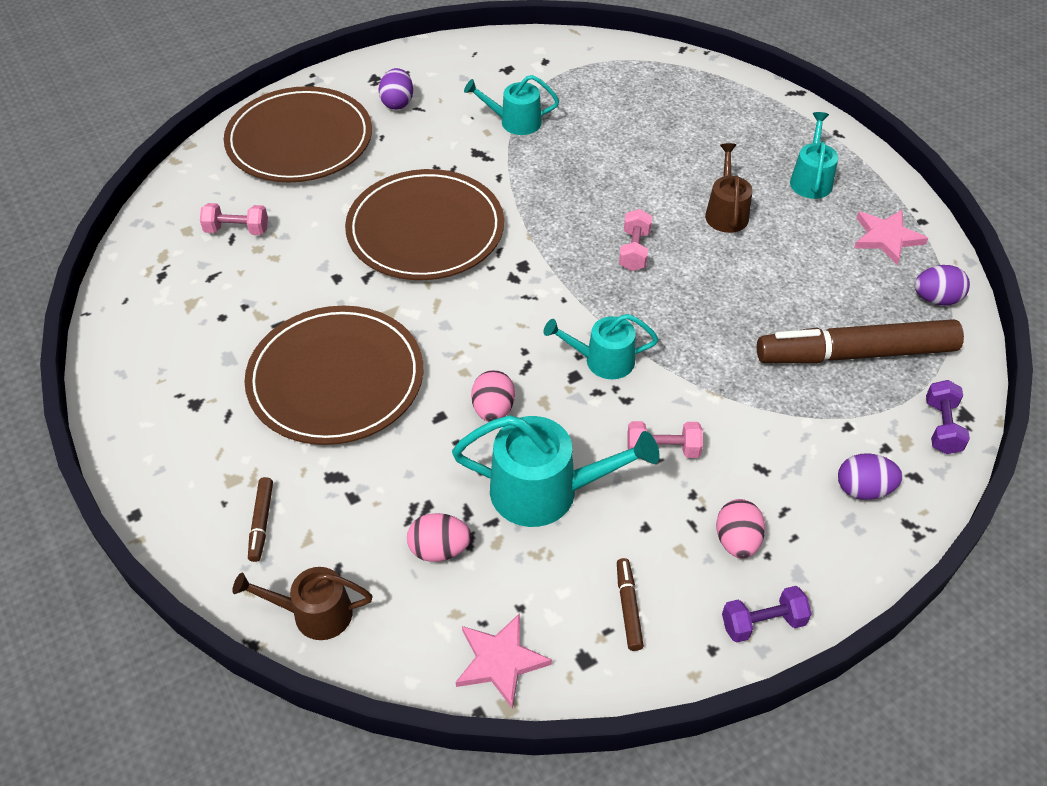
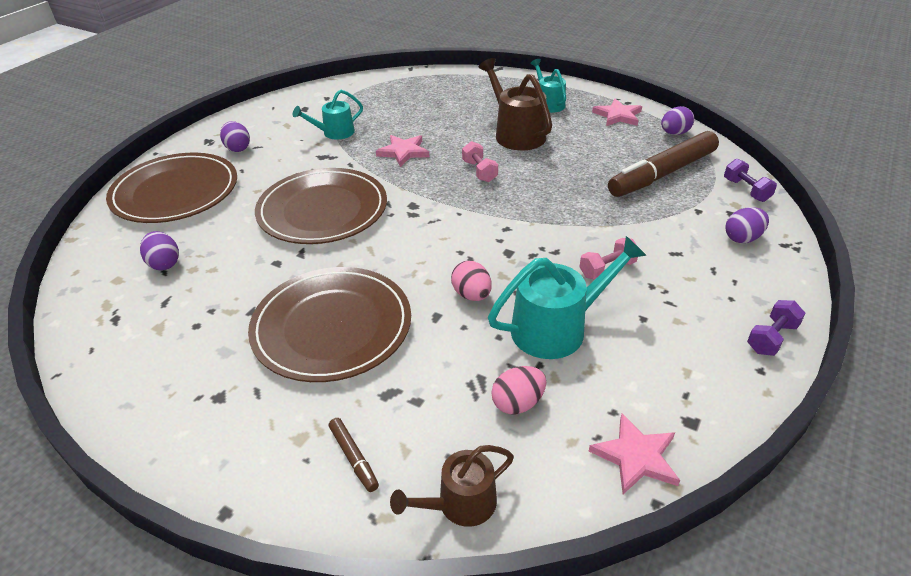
camera: 30 degrees left, 10 degrees down
pink dumbbell [200,203,268,235] -> purple egg [140,231,179,271]
turquoise watering can [544,314,658,379] -> none
brown marker [617,558,644,651] -> none
brown watering can [705,143,752,233] -> brown watering can [479,58,552,150], size x1.60
pink egg [716,499,765,559] -> none
none -> pink star [376,135,429,167]

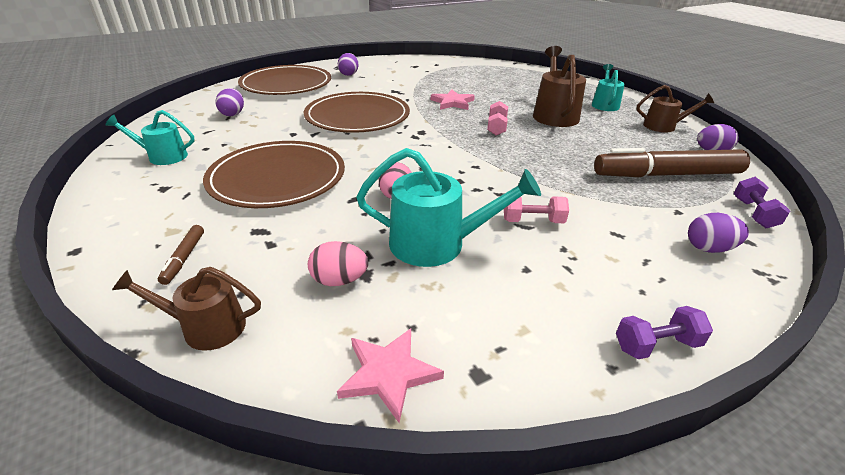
camera: 30 degrees right, 5 degrees down
turquoise watering can [293,90,363,139] -> turquoise watering can moved to [106,110,195,165]
pink star [592,99,642,126] -> brown watering can [636,85,714,132]

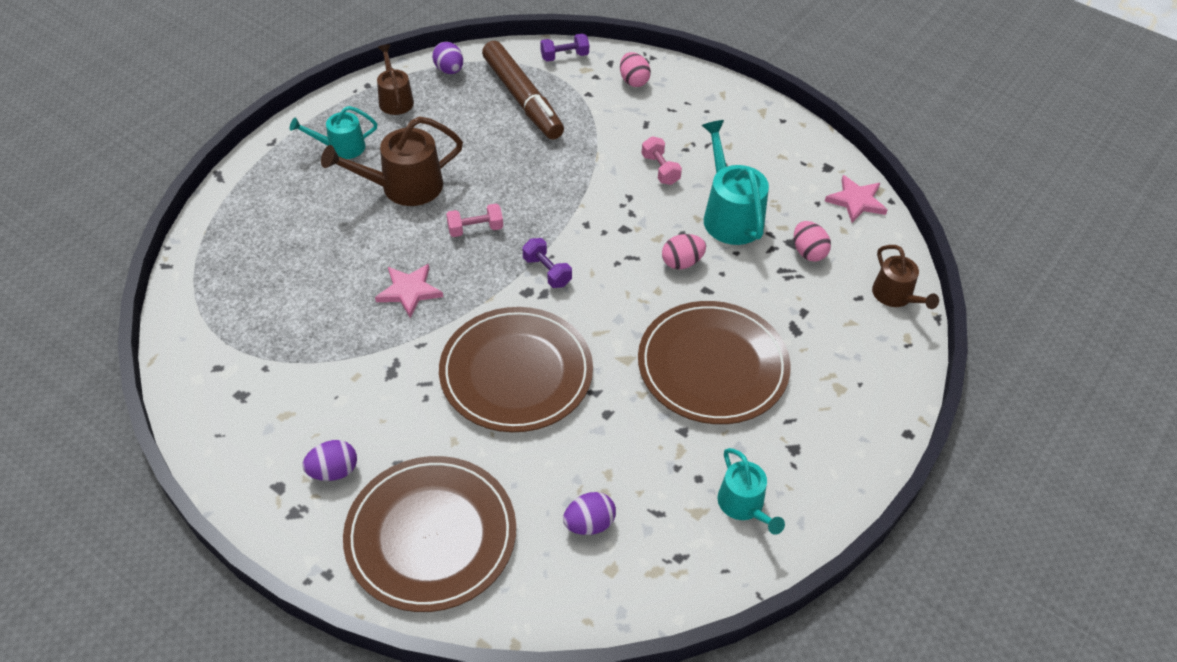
camera: 115 degrees left, 15 degrees up
brown marker [158,225,204,285] -> none
purple dumbbell [616,306,713,359] -> purple dumbbell moved to [523,238,572,288]
purple egg [688,213,749,253] -> pink egg [620,52,651,87]

